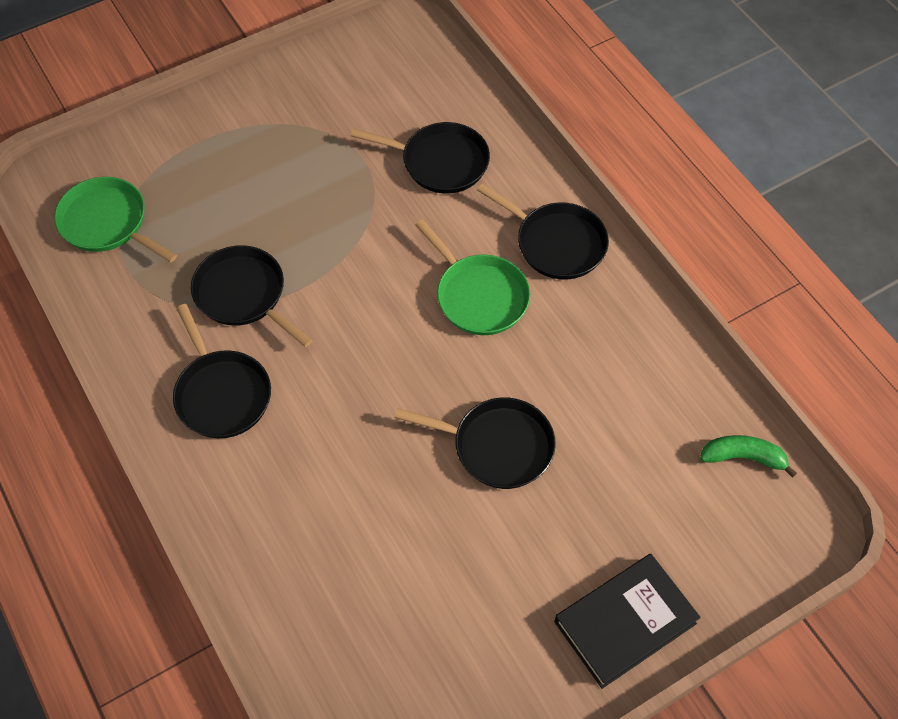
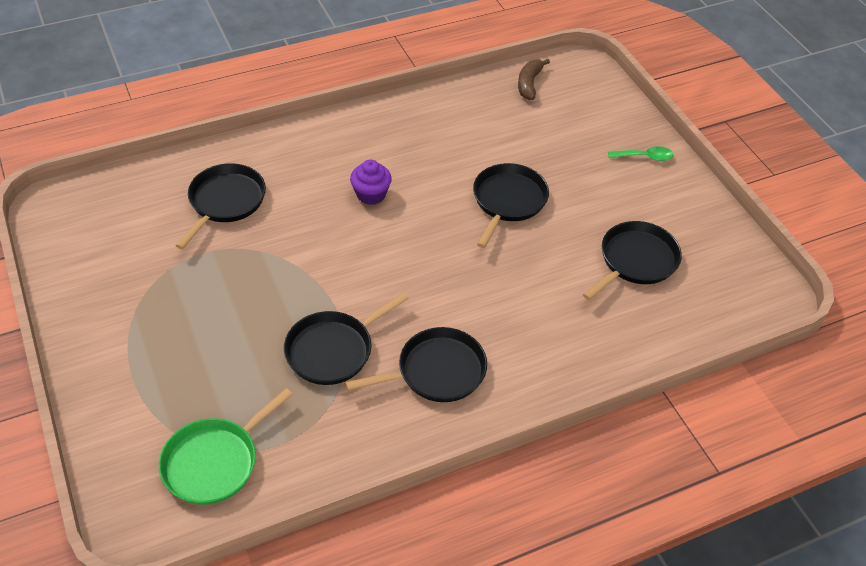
camera: 85 degrees left, 10 degrees down
green pan [415,219,530,335] -> purple cupcake [350,160,392,205]
black pan [477,184,609,280] -> black pan moved to [583,221,682,300]
black book [555,554,701,689] -> green spoon [608,146,674,161]
green banana [700,435,797,478] -> brown banana [518,59,550,100]

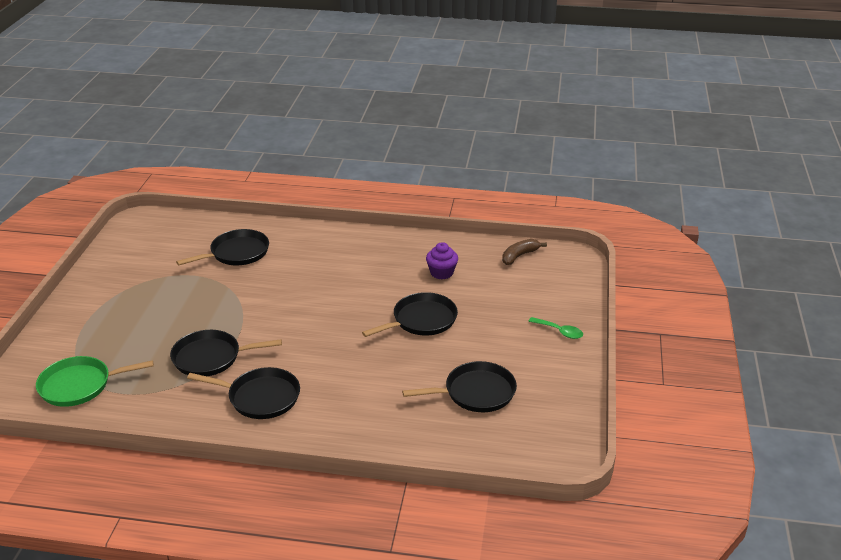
camera: 35 degrees right, 15 degrees down
purple cupcake [350,160,392,205] -> purple cupcake moved to [426,242,458,279]

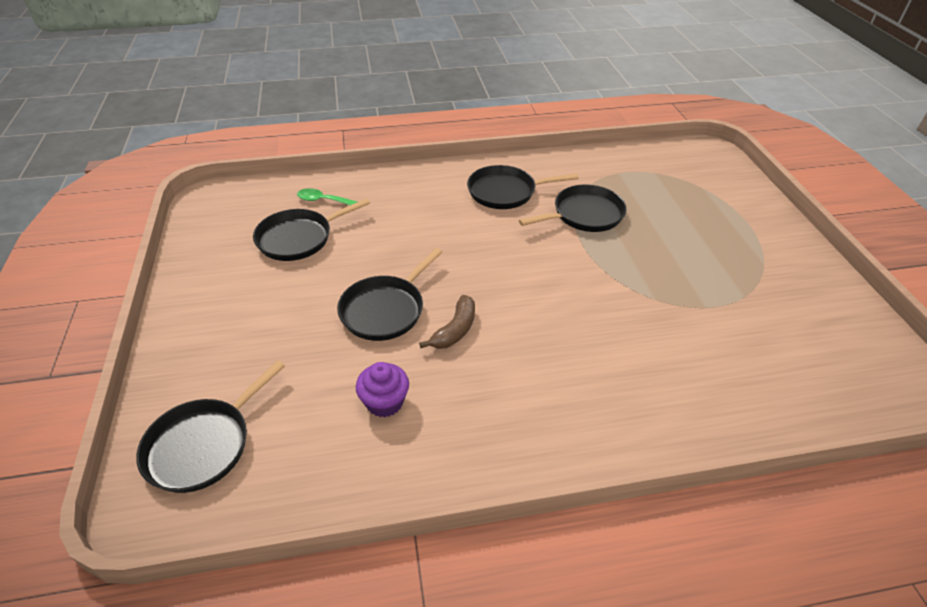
camera: 160 degrees right, 10 degrees up
green pan [36,356,154,407] -> none
black pan [176,229,269,265] -> black pan moved to [136,361,285,493]
brown banana [502,239,547,265] -> brown banana moved to [419,295,475,349]
green spoon [528,317,583,339] -> green spoon moved to [297,188,357,205]

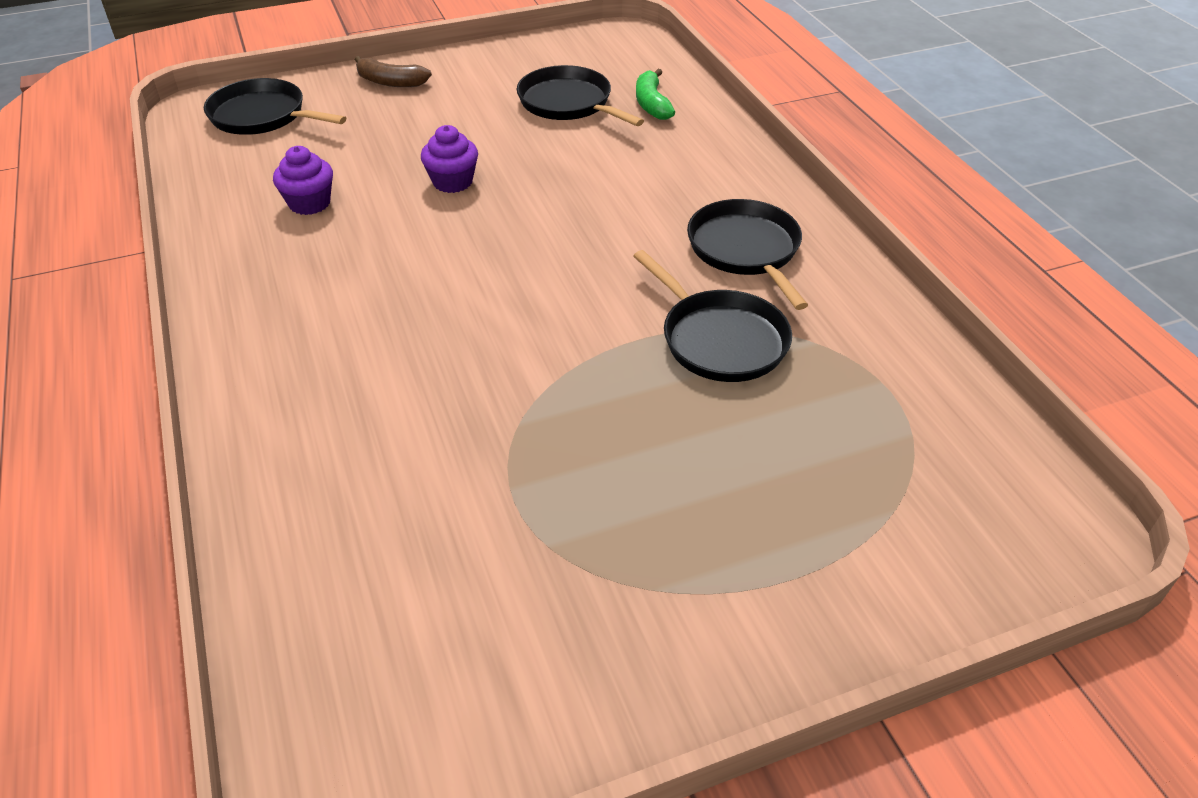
camera: 80 degrees right, 0 degrees up
green spoon [297,188,357,205] -> green banana [636,69,675,120]
black pan [337,248,442,341] -> purple cupcake [421,125,478,193]
brown banana [419,295,475,349] -> brown banana moved to [355,56,432,87]

